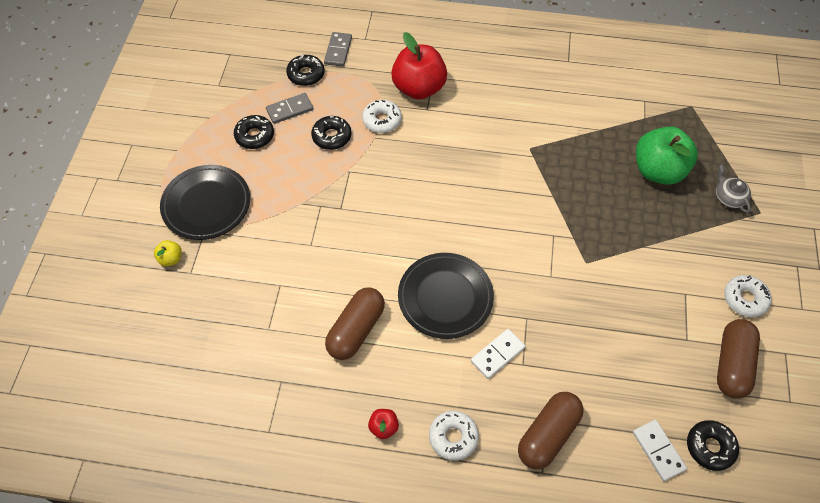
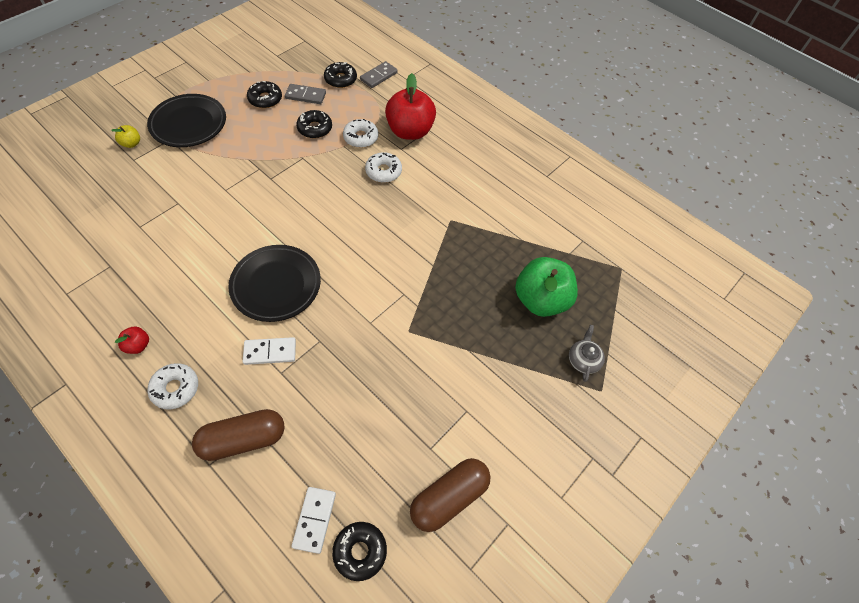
camera: 30 degrees right, 0 degrees up
brown capsule [325,287,385,360] -> none
white donut [724,275,771,317] -> white donut moved to [365,152,402,183]

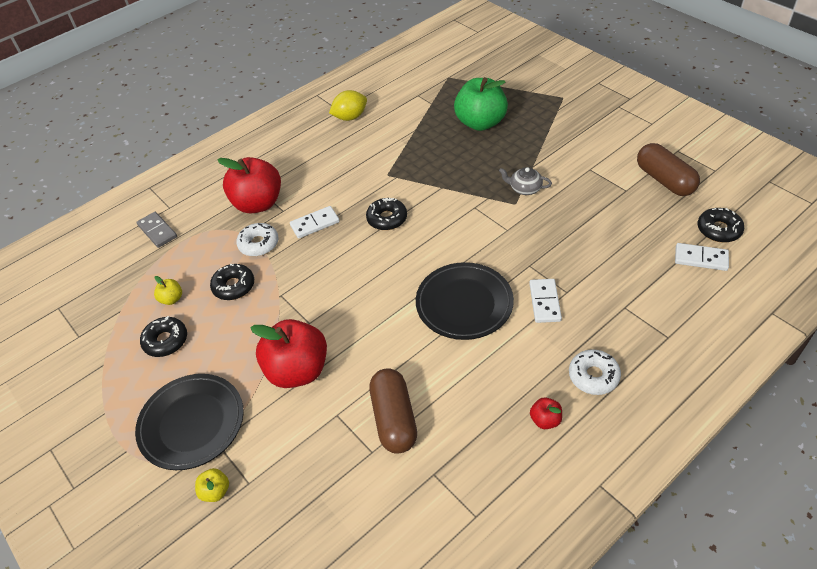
camera: 75 degrees left, 10 degrees down
brown capsule [192,409,285,461] -> brown capsule moved to [369,368,417,454]
grey domino [285,84,326,104] -> yellow apple [154,276,182,305]
black donut [324,62,357,88] -> black donut moved to [366,198,407,230]
white donut [365,152,402,183] -> white domino [290,206,339,239]
grey teapot [569,325,605,382] -> grey teapot moved to [499,167,552,195]
none -> red apple [250,319,327,388]
none -> yellow lemon [329,90,367,121]

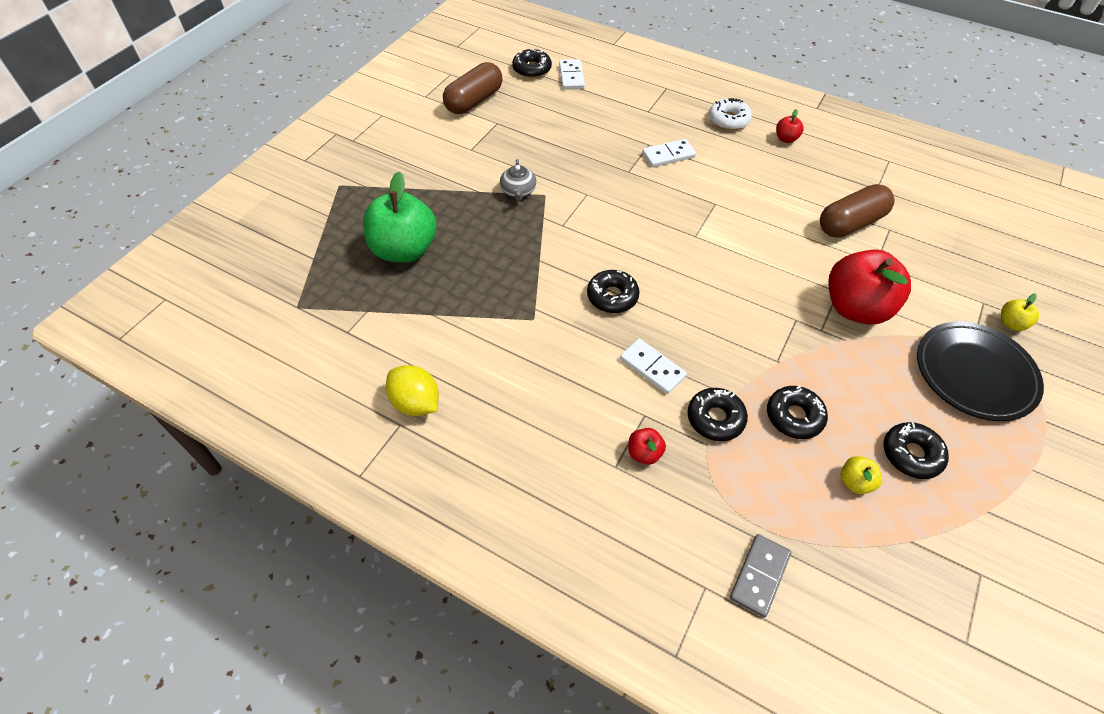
camera: 115 degrees left, 5 degrees up
red apple [217,157,281,213] -> red apple [628,428,666,465], size x0.43
white donut [236,223,278,256] -> black donut [688,388,748,441]
black plate [416,262,514,340] -> none

